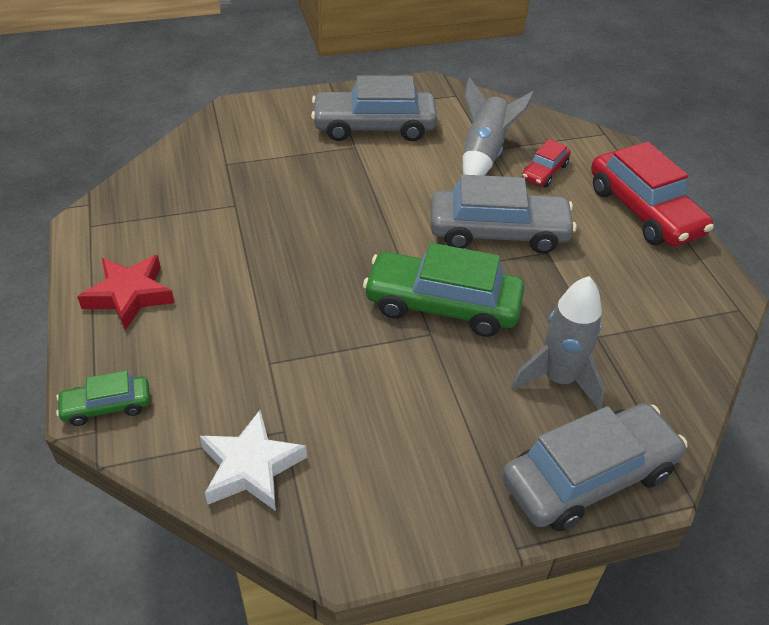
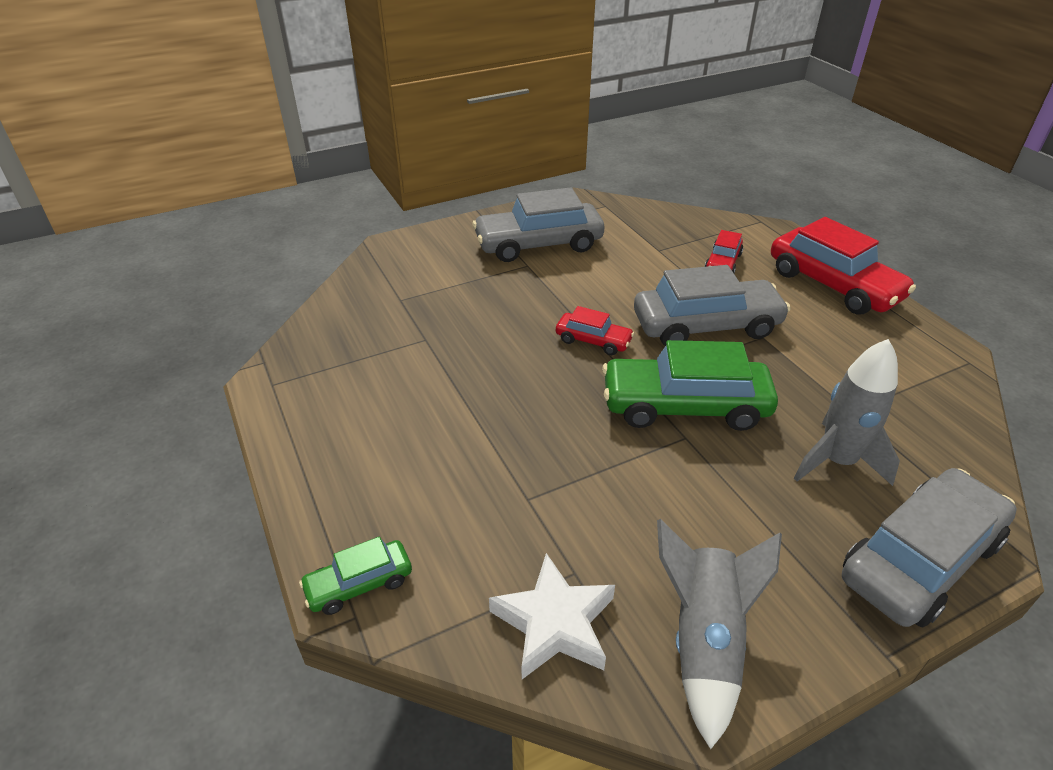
camera: 10 degrees left, 5 degrees down
red star [77,255,175,330] -> none
grey rocket [463,77,535,176] -> grey rocket moved to [657,519,782,749]
none -> red car [556,306,634,355]

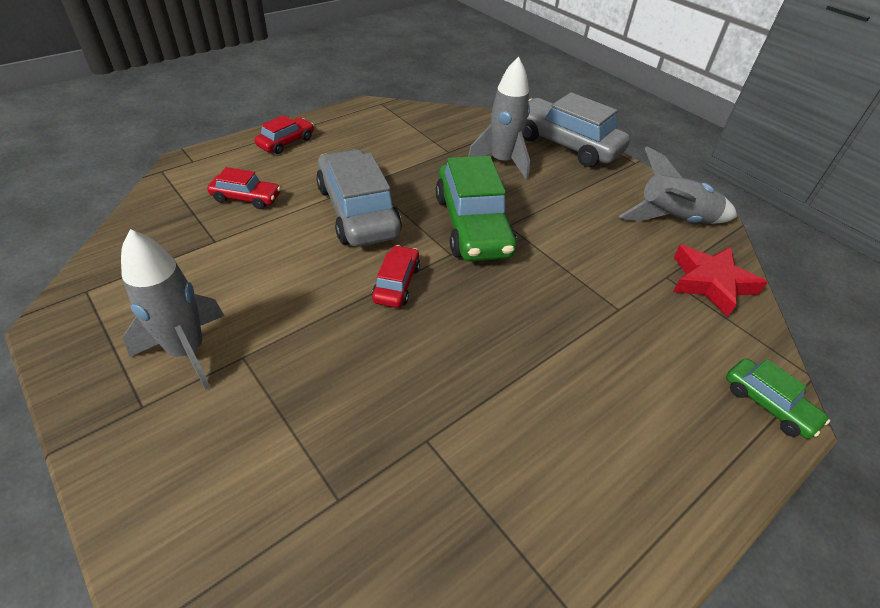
camera: 105 degrees left, 5 degrees up
grey car [472,187,604,262] -> grey rocket [121,229,224,390]
white star [489,553,615,679] -> red star [673,245,768,317]
red car [771,217,916,315] -> red car [255,115,314,154], size x0.51

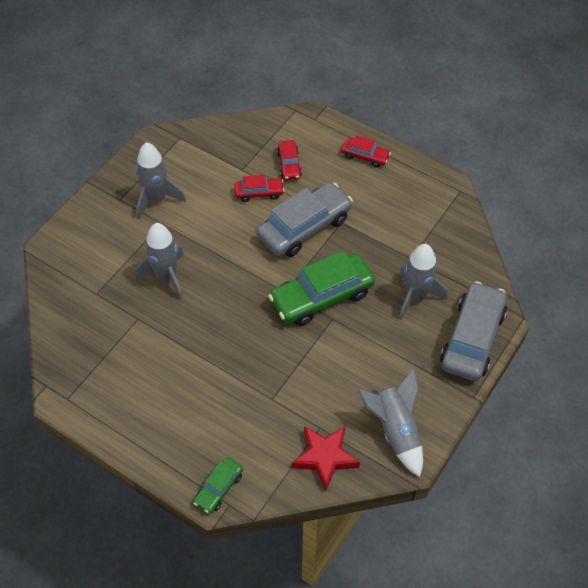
camera: 75 degrees right, 10 degrees up
red car [372,245,420,308] -> red car moved to [234,175,284,202]
none -> grey rocket [135,223,184,300]

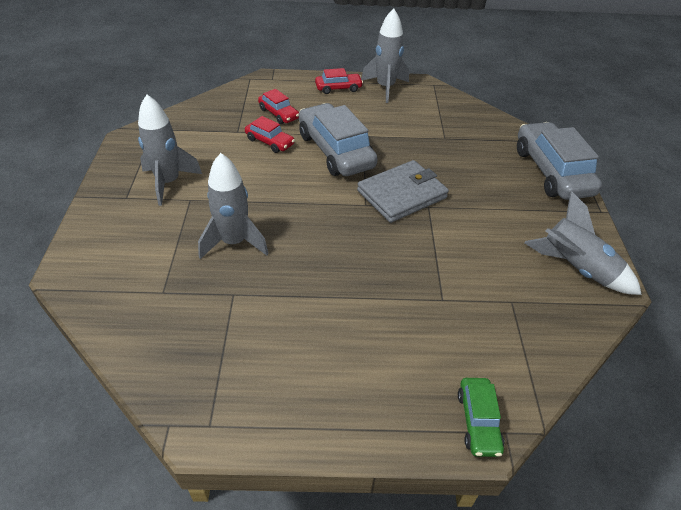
camera: 35 degrees left, 10 degrees down
red car [234,175,284,202] -> red car turned 75 degrees clockwise [245,116,295,153]
grey car [257,182,353,257] -> grey car turned 45 degrees counterclockwise [299,103,378,176]
green car [268,251,375,326] -> grey wallet [357,160,449,223]
red star [292,426,360,490] -> none
grey rocket [399,244,447,320] -> grey rocket moved to [361,8,409,103]

